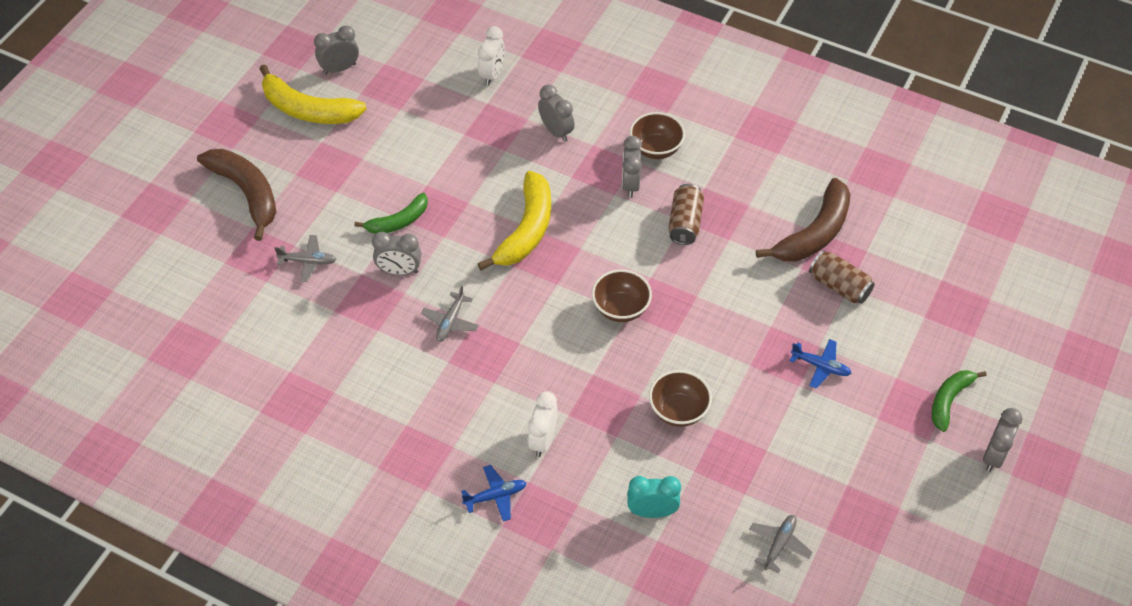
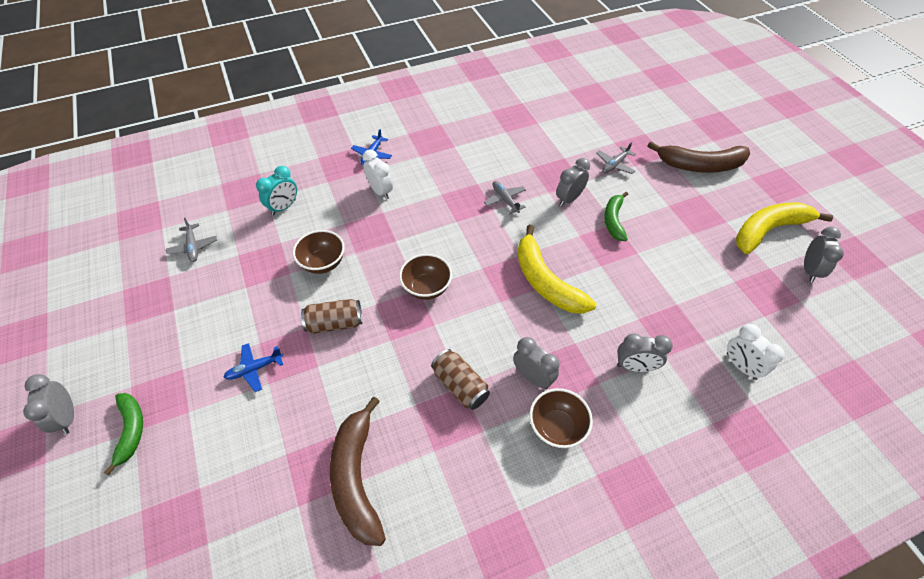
camera: 130 degrees right, 0 degrees up
brown can [809,250,875,304] -> brown can moved to [301,299,363,334]

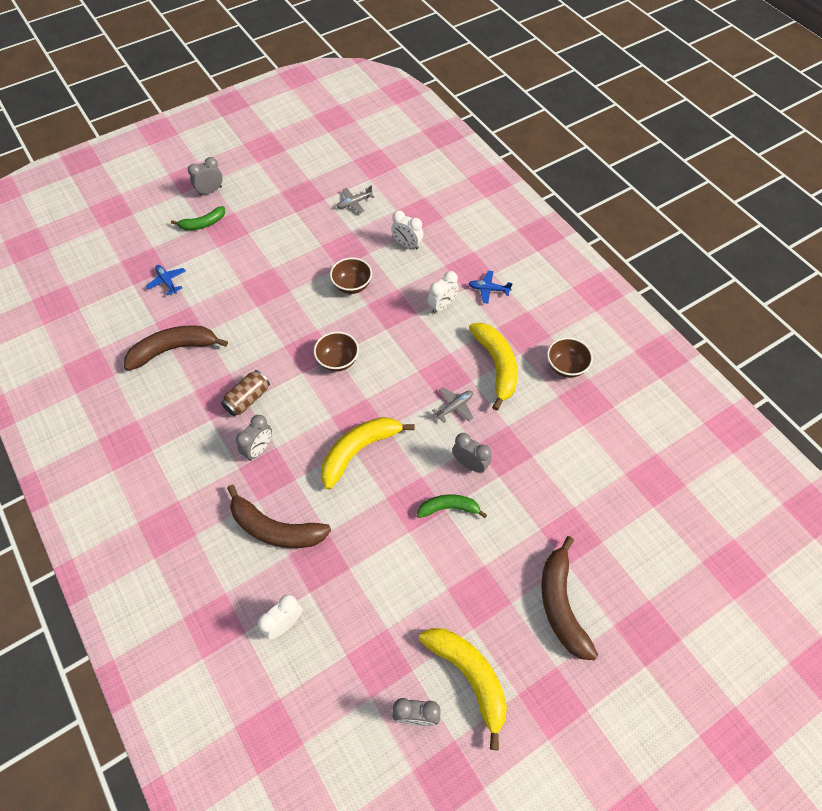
camera: 80 degrees right, 5 degrees up
blue plane [223,343,283,392] -> blue plane moved to [146,265,186,296]
turquoise clock [256,166,297,216] -> white clock [391,211,423,249]
brown can [301,299,363,334] -> none
brown bowl [530,388,593,448] -> brown bowl moved to [547,337,593,378]
grey plane [596,142,636,174] -> none
grey clock [617,333,673,372] -> brown banana [227,485,331,548]
none -> yellow banana [469,323,518,411]

